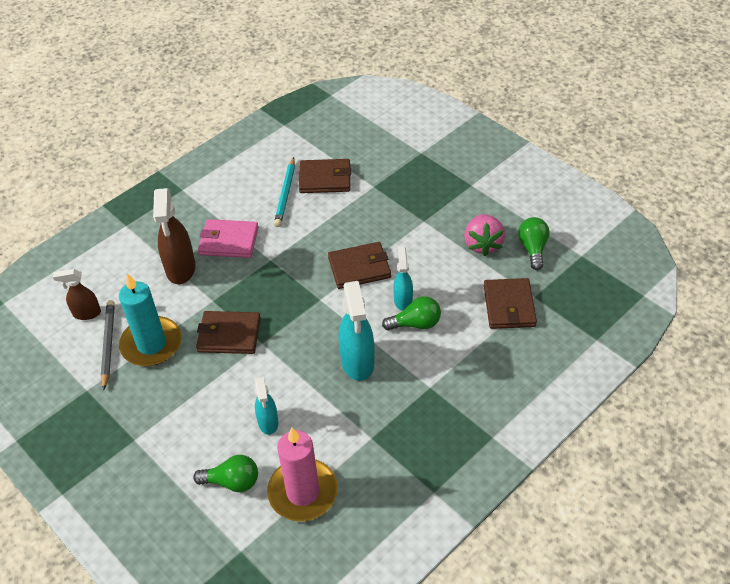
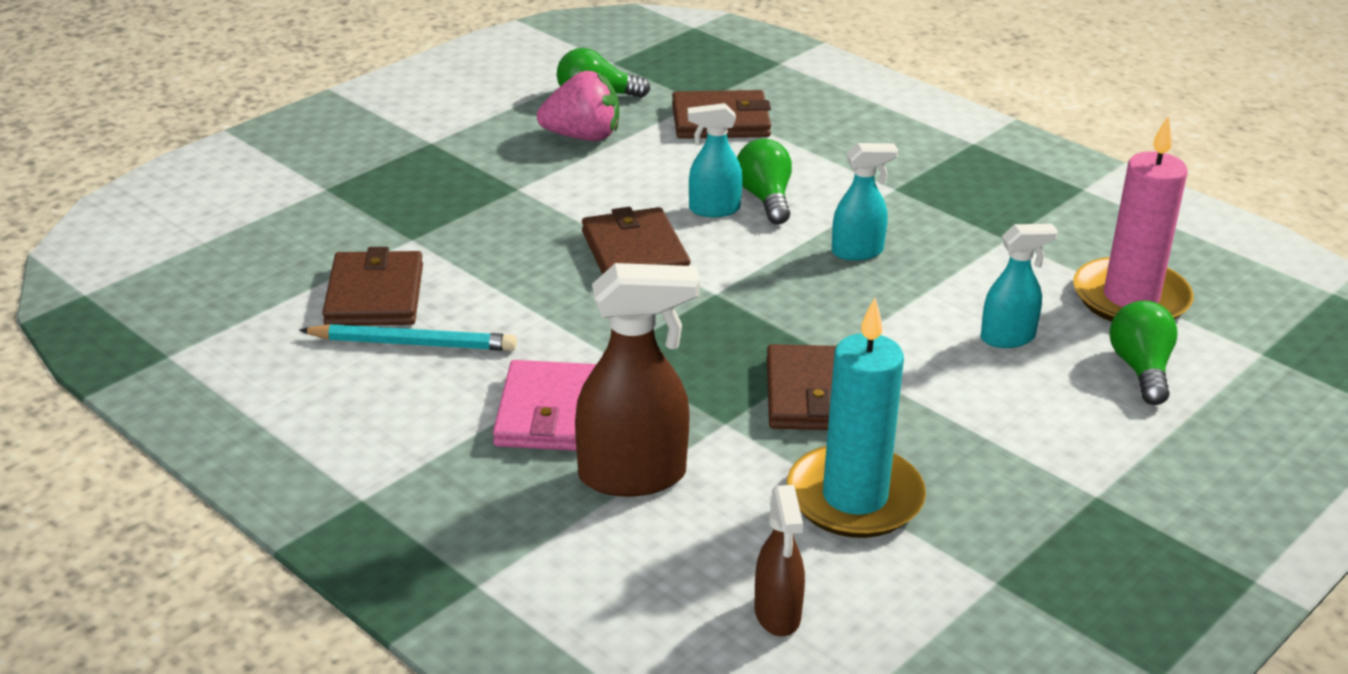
camera: 95 degrees left, 15 degrees down
grey pencil [101,300,115,390] -> none
turquoise spray bottle [339,281,374,381] -> turquoise spray bottle [832,143,898,261], size x0.59

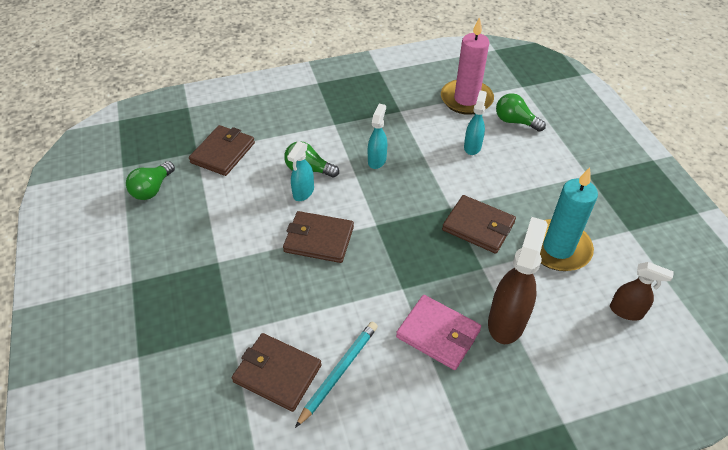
camera: 60 degrees left, 15 degrees up
pink strawberry [537,71,619,141] -> none

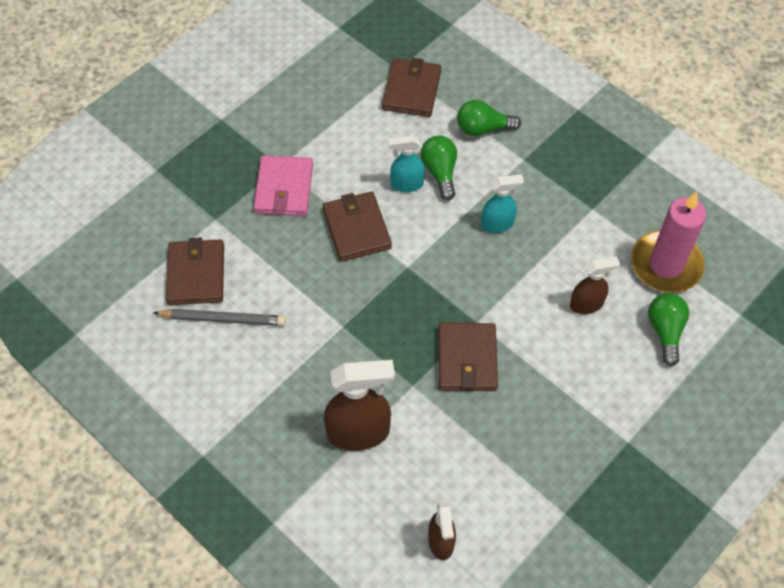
camera: 60 degrees right, 10 degrees up
green light bulb [126,161,175,200] -> green light bulb moved to [457,100,521,136]
brown wallet [189,125,255,176] -> brown wallet turned 75 degrees counterclockwise [382,58,441,117]
turquoise pencil [295,322,378,428] -> grey pencil [153,309,286,326]
pink wallet [396,295,481,370] -> pink wallet moved to [253,156,313,216]
turquoise spray bottle [464,91,487,155] -> brown spray bottle [570,257,620,314]
turquoise candle [540,167,598,271] -> none

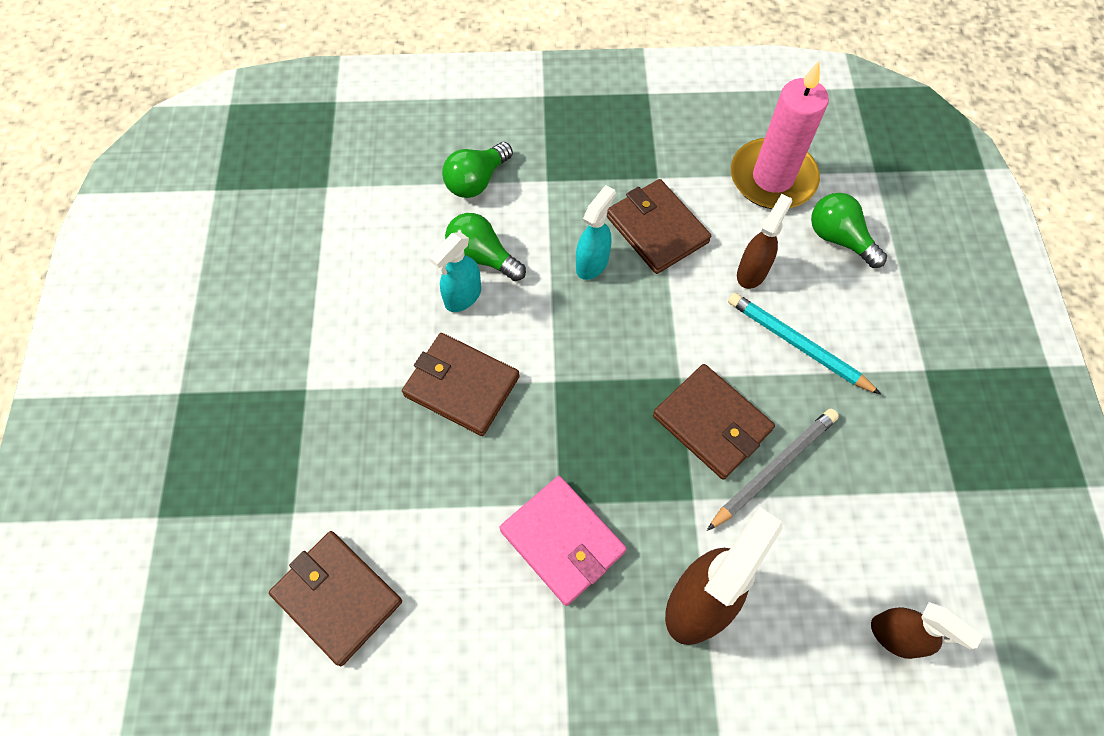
camera: 45 degrees left, 5 degrees up
grey pencil [153,309,286,326] -> grey pencil moved to [707,409,839,531]
pink wallet [253,156,313,216] -> pink wallet moved to [499,476,627,606]
brown wallet [382,58,441,117] -> brown wallet moved to [607,179,711,274]
none -> turquoise pencil [728,293,881,395]

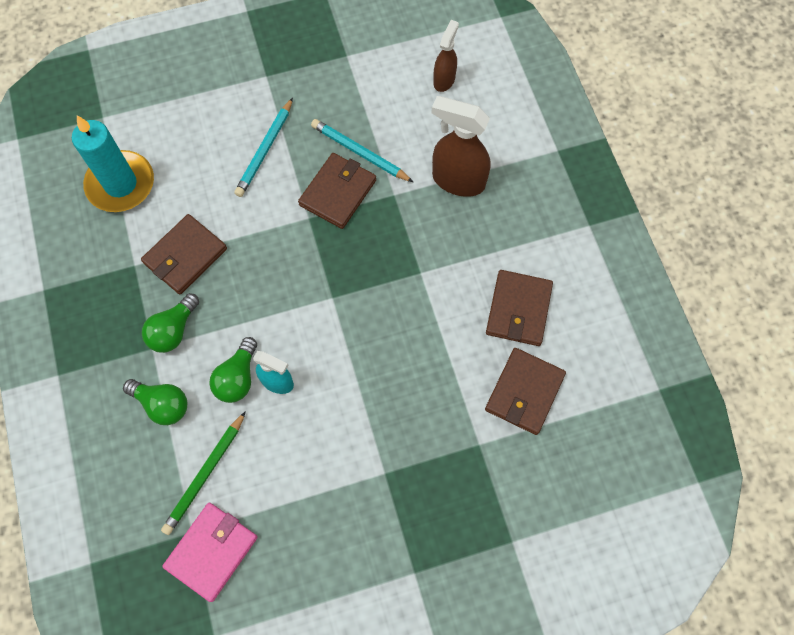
camera: 105 degrees left, 5 degrees up
brown wallet [402,333,519,436] -> brown wallet moved to [486,270,553,346]
pink wallet [499,476,627,606] -> pink wallet moved to [162,502,258,602]
turquoise spray bottle [576,185,616,280] -> none
grey pencil [707,409,839,531] -> turquoise pencil [311,119,413,182]
pink candle [731,61,829,209] -> turquoise candle [72,115,154,212]
brown spray bottle [737,194,792,289] -> none
green light bulb [811,193,887,268] -> green light bulb moved to [142,293,199,353]
none -> green pencil [161,411,246,535]

